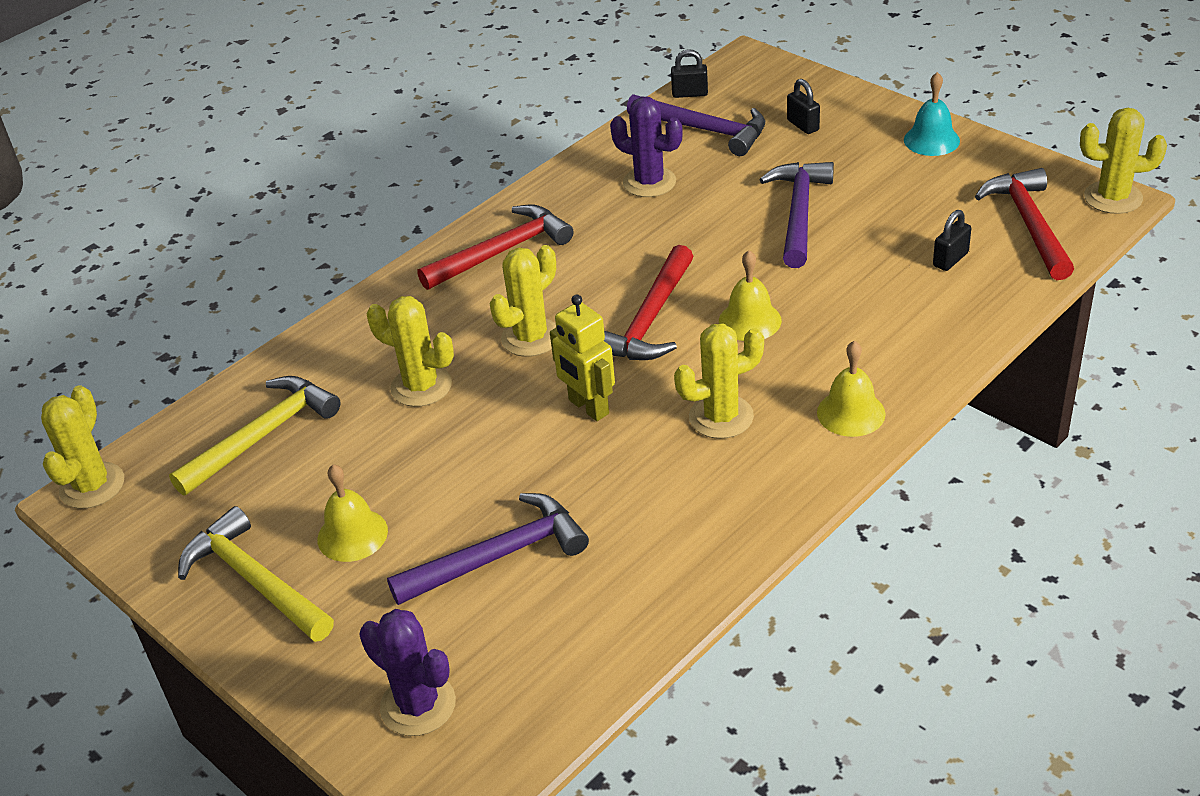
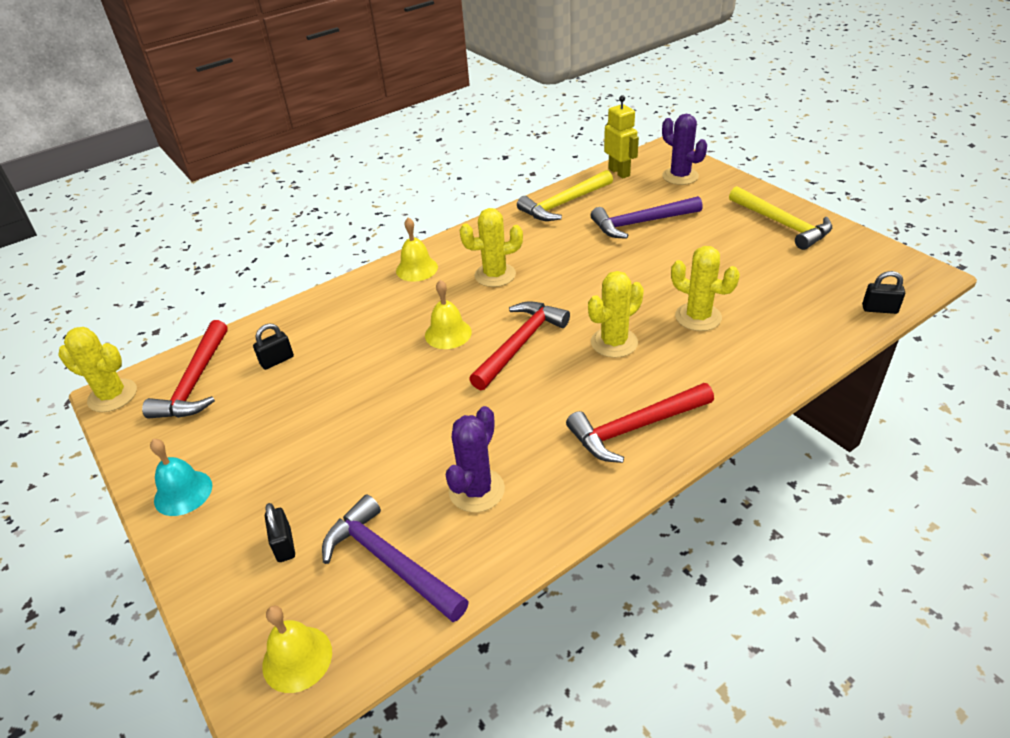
camera: 170 degrees left, 0 degrees up
yellow cactus [41,385,124,509] -> none
yellow hammer [169,376,341,496] -> yellow hammer moved to [517,170,613,221]
yellow bell [317,464,388,562] -> yellow bell moved to [262,606,332,693]
yellow robot [550,295,615,421] -> yellow robot moved to [604,95,639,178]
purple cactus [610,97,683,197] -> purple cactus turned 75 degrees clockwise [446,406,505,512]
black padlock [671,49,708,98] -> black padlock moved to [862,271,905,314]
purple hammer [760,162,834,268] -> none

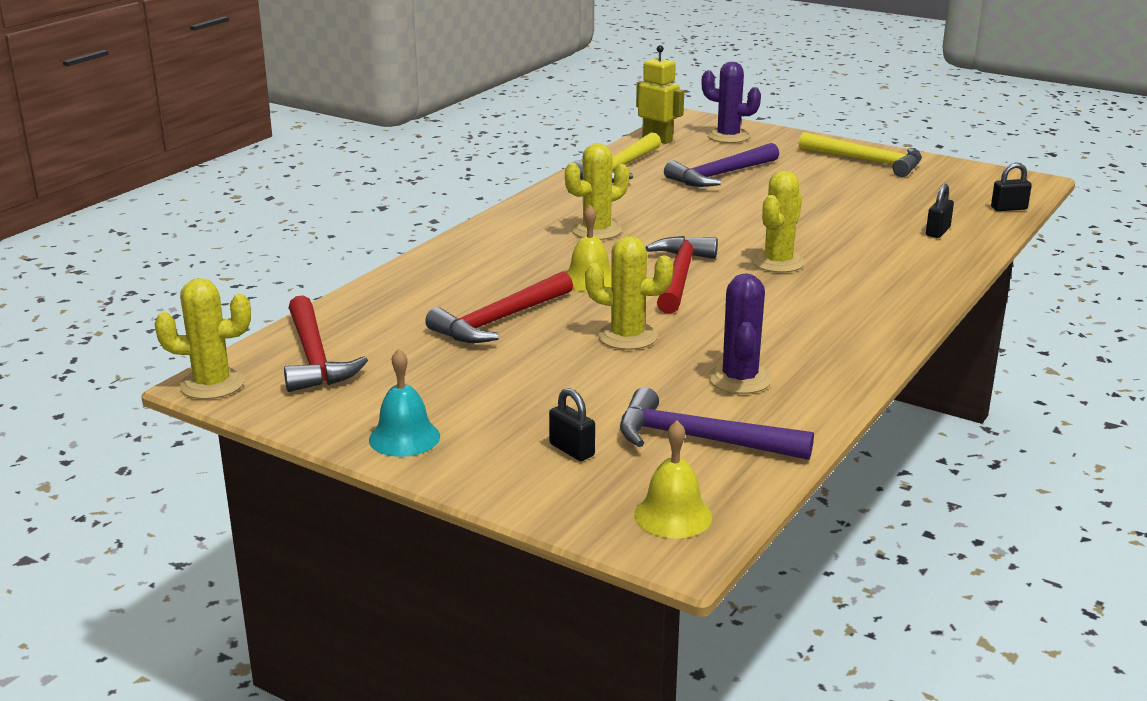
camera: 25 degrees left, 15 degrees down
black padlock [253,323,294,370] -> black padlock moved to [926,184,954,238]
yellow bell [396,217,438,282] -> none
red hammer [566,383,714,463] -> red hammer moved to [425,271,573,343]
yellow cactus [671,246,740,331] -> yellow cactus moved to [585,236,673,350]

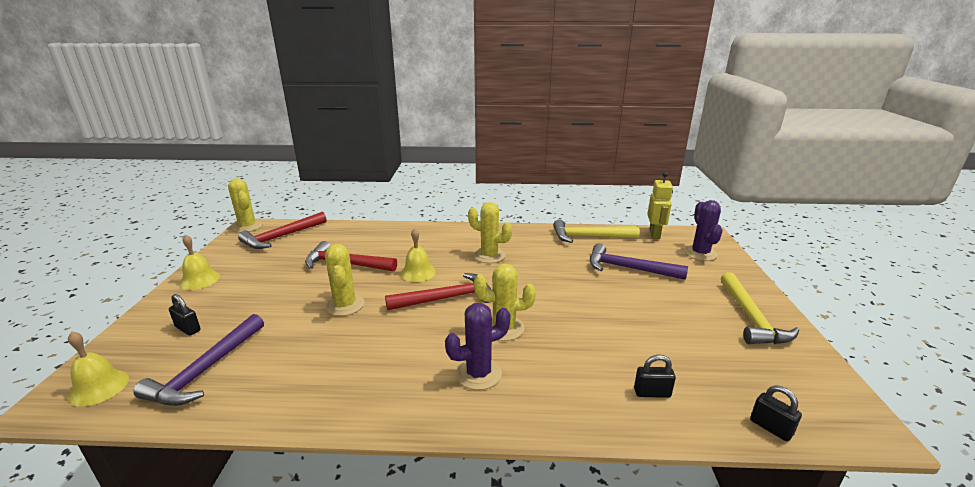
camera: 60 degrees right, 0 degrees up
turquoise bell [369,349,440,457] -> yellow bell [179,234,220,290]
black padlock [549,388,595,461] -> black padlock turned 75 degrees counterclockwise [169,294,201,336]
purple hammer [620,387,814,460] -> purple hammer turned 150 degrees counterclockwise [133,314,264,406]
purple cactus [708,273,772,394] -> purple cactus moved to [445,303,511,390]

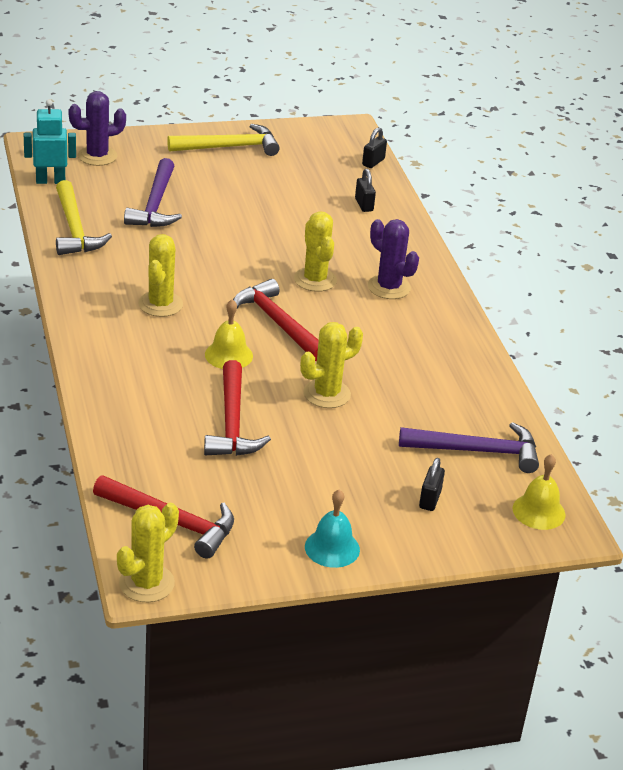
camera: 110 degrees left, 10 degrees up
yellow bell [179,234,220,290] -> turquoise bell [305,489,360,568]
yellow robot [648,172,673,239] -> turquoise robot [24,99,76,184]

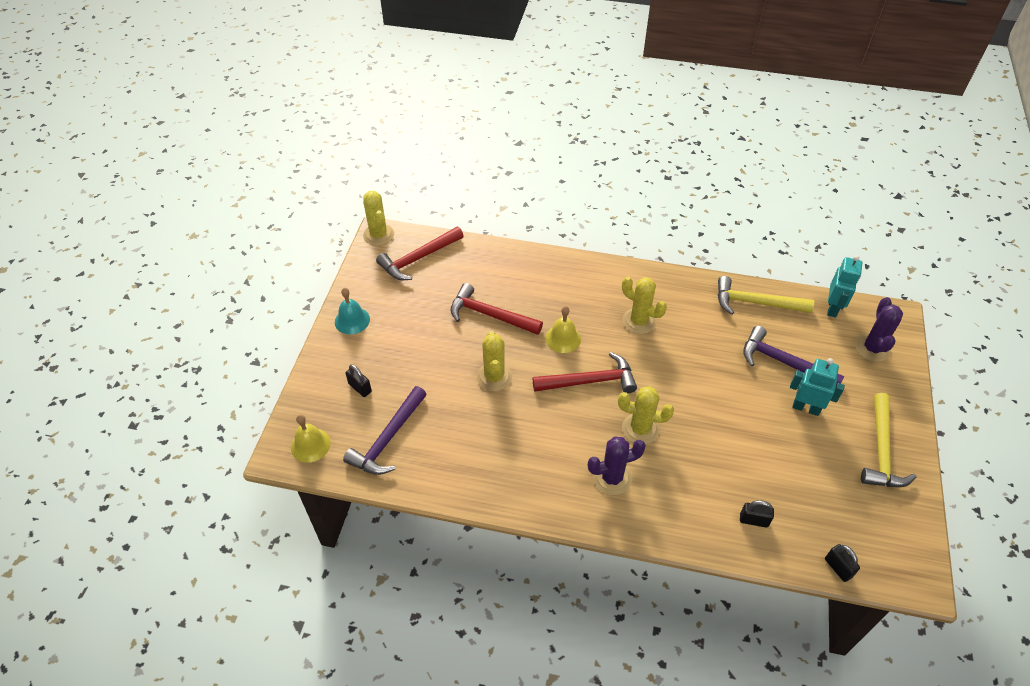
camera: 120 degrees right, 15 degrees up
none -> turquoise robot [790,358,845,416]

